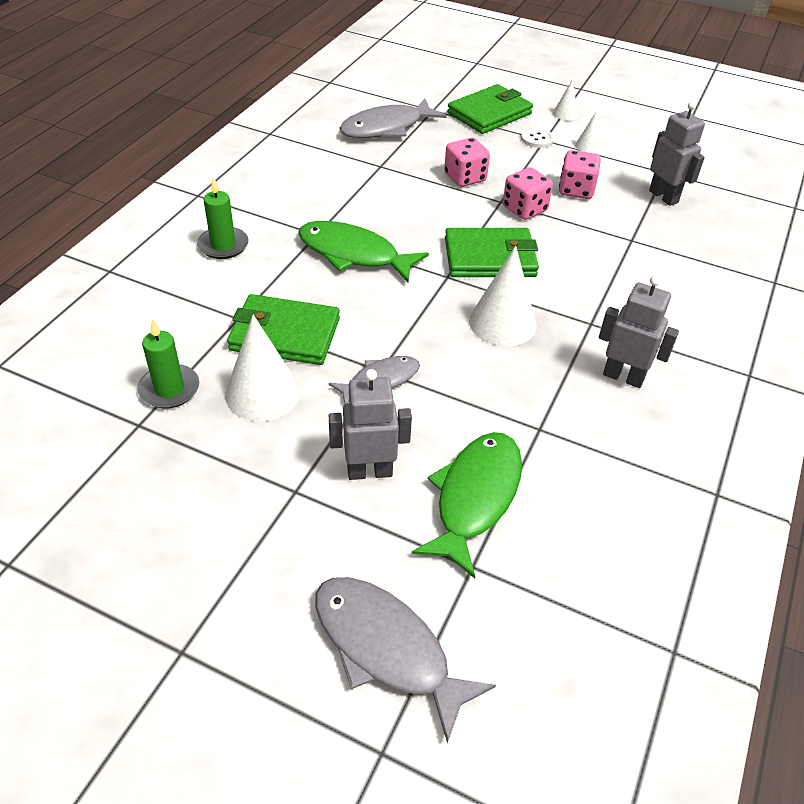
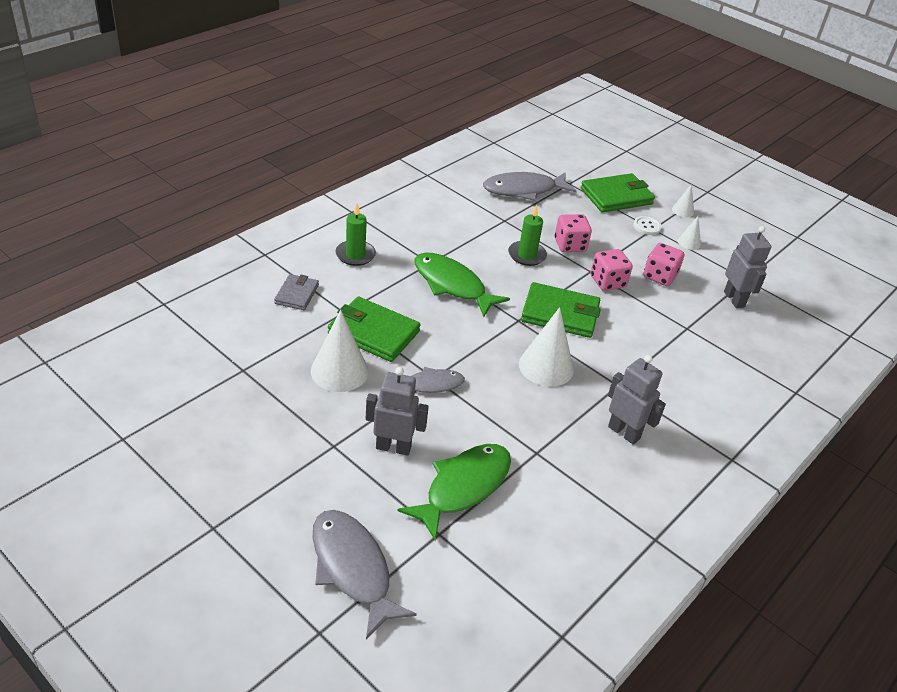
camera: 15 degrees right, 5 degrees down
green candle [137,319,199,409] -> green candle moved to [508,205,547,266]
none -> grey wallet [274,274,319,310]

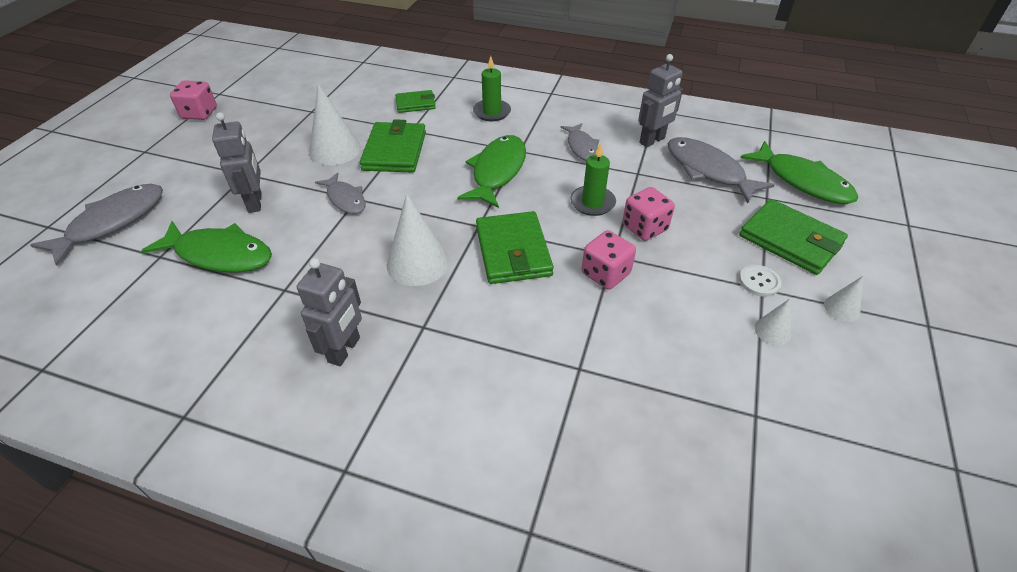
camera: 70 degrees right, 5 degrees up
grey wallet [274,274,319,310] -> green wallet [395,90,436,113]
pink dice [643,243,684,286] -> pink dice moved to [170,80,217,120]
grey robot [724,226,771,308] -> grey robot moved to [638,54,683,147]
none -> grey fish [560,123,599,161]
none -> green fish [740,141,858,204]

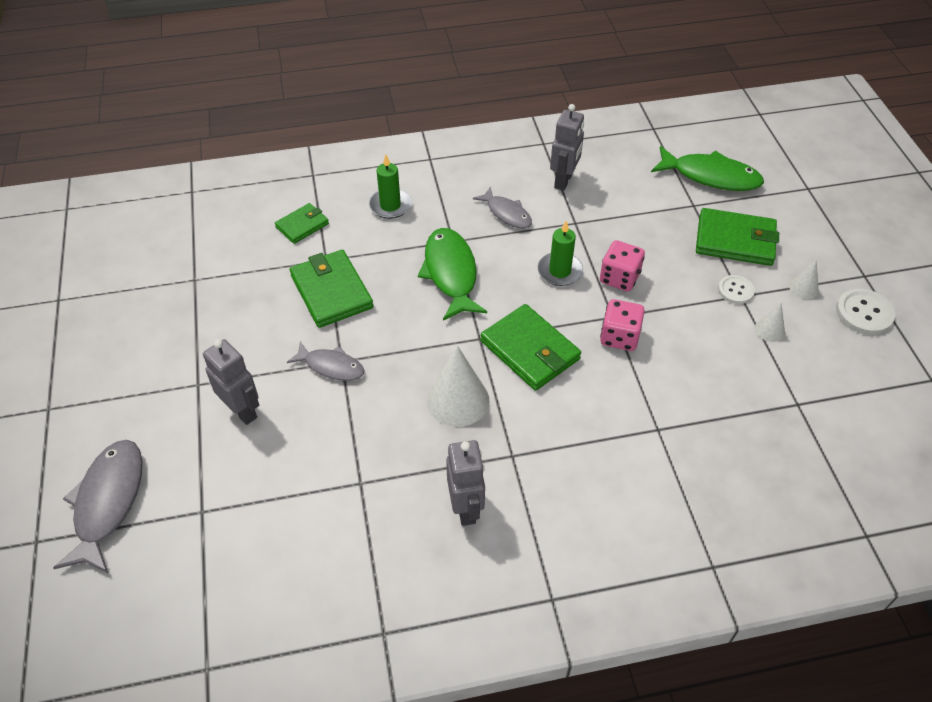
camera: 30 degrees left, 5 degrees up
green fish [141,221,272,273] -> none
pink dice [170,80,217,120] -> none
white cone [309,84,361,165] -> none
grey fish [668,137,774,203] -> none
none -> white button [836,289,895,335]

